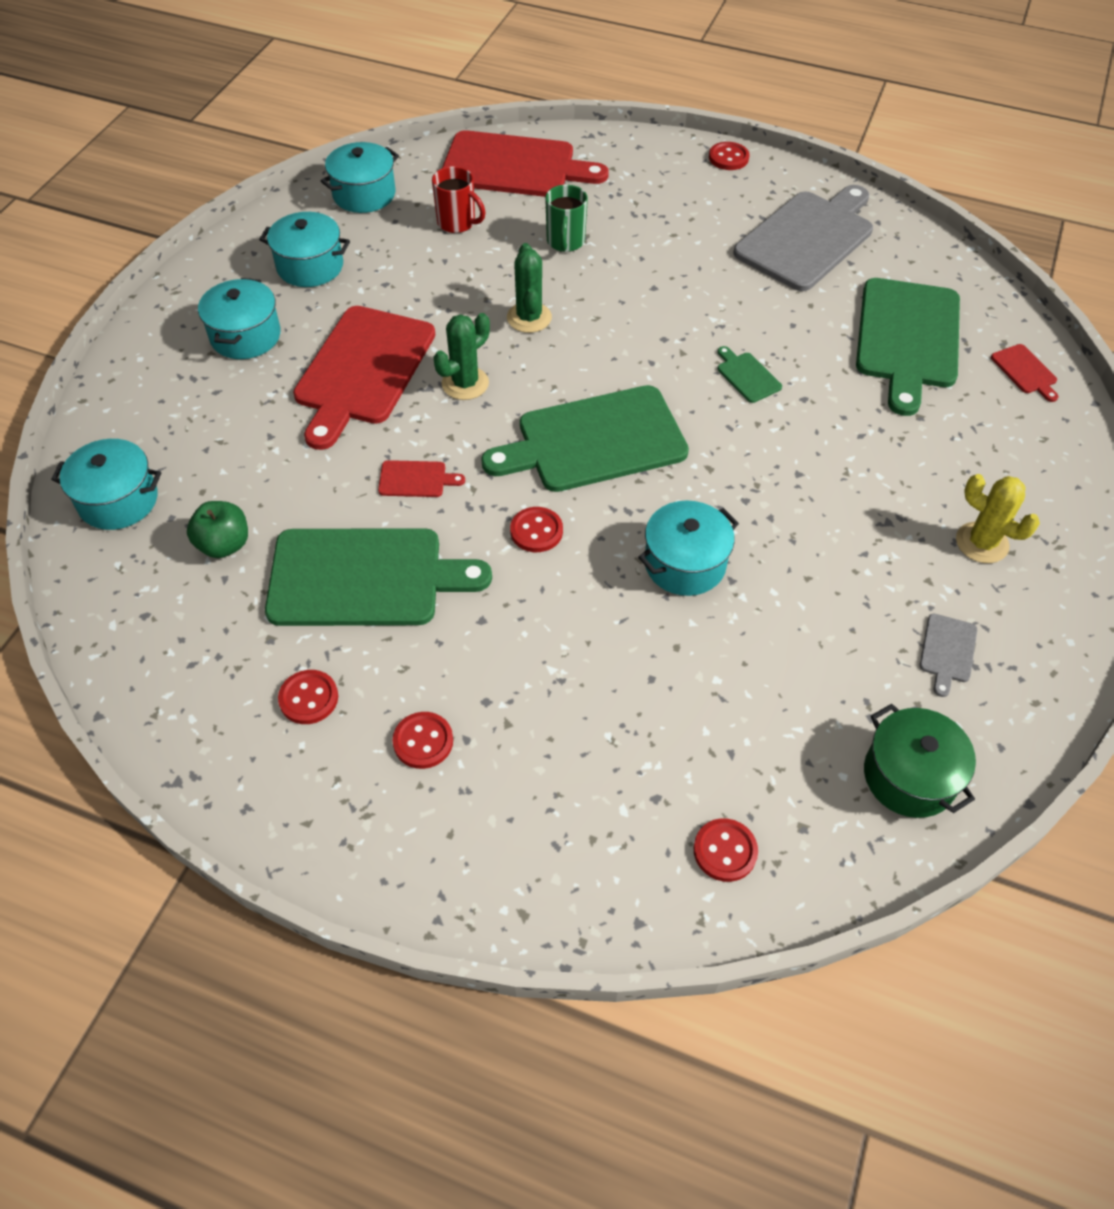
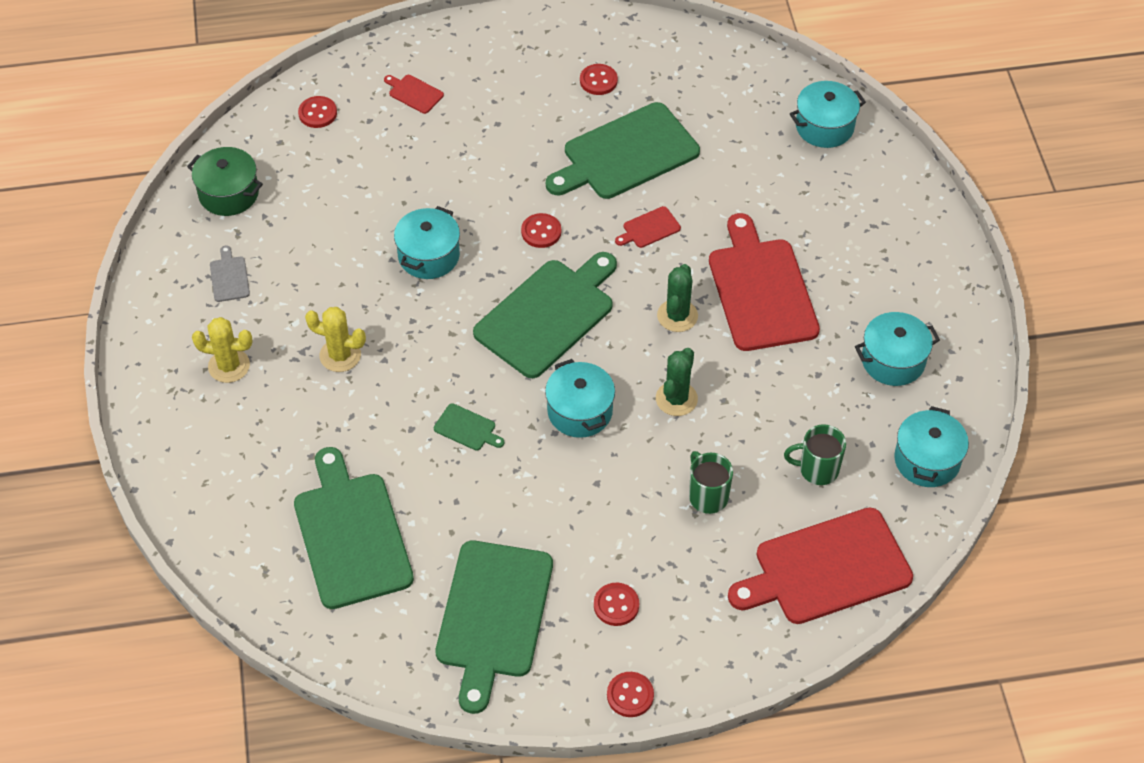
camera: 150 degrees right, 0 degrees up
green apple [187,501,248,558] -> none
turquoise pot [198,278,281,359] -> turquoise pot moved to [545,359,615,438]
red button [393,712,453,769] -> red button moved to [594,583,639,626]
red mug [432,166,486,233] -> green mug [784,424,846,485]
green cactus [507,243,552,333] -> green cactus turned 60 degrees clockwise [656,348,698,416]
grey cutting board [733,185,873,291] -> green cutting board [436,541,553,714]
red cutting board [991,344,1058,402] -> red cutting board moved to [384,75,444,114]
none -> yellow cactus [305,307,366,372]

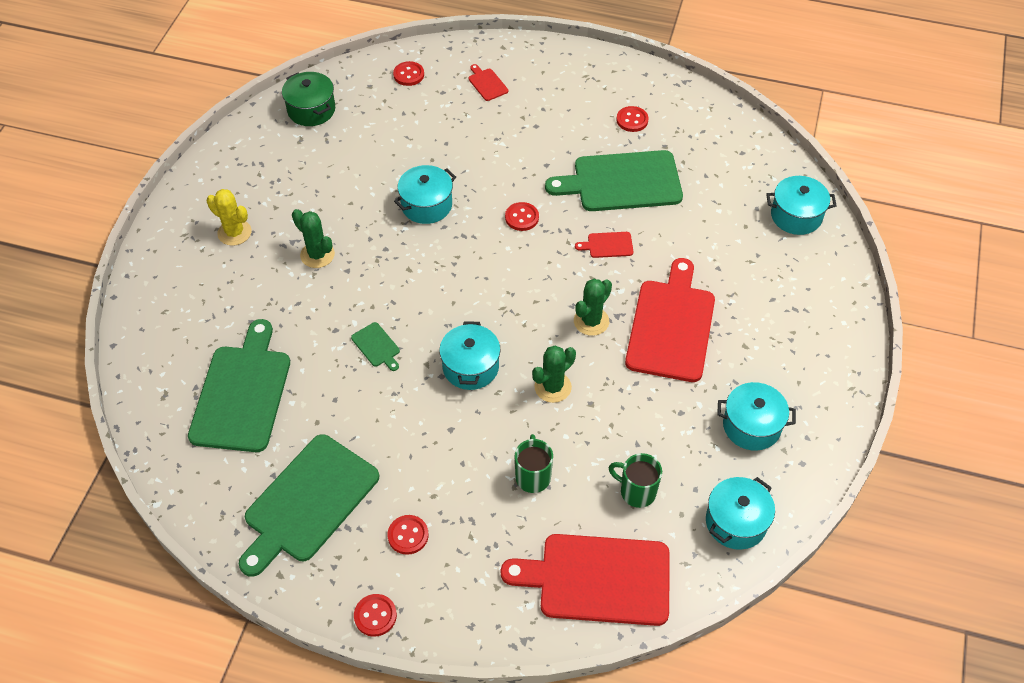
camera: 25 degrees right, 0 degrees up
grey cutting board [210,245,250,302] -> none
yellow cactus [305,307,366,372] -> green cactus [292,209,335,268]
green cutting board [473,252,617,378] -> none

